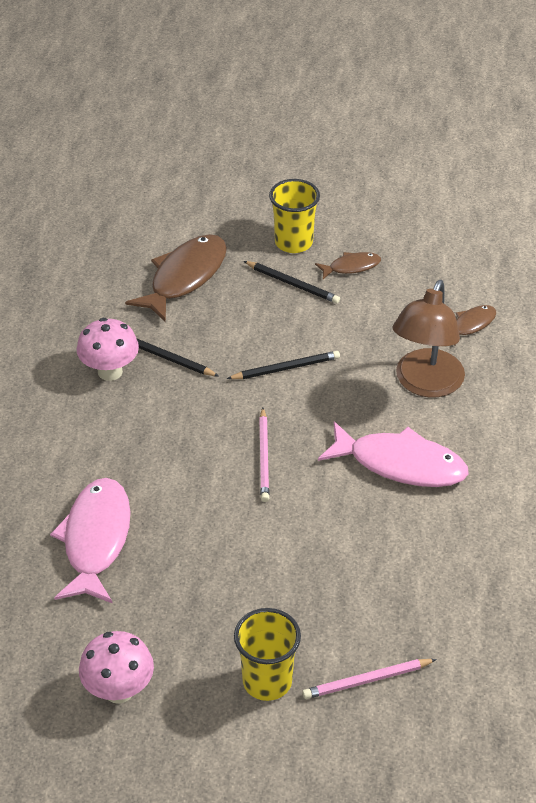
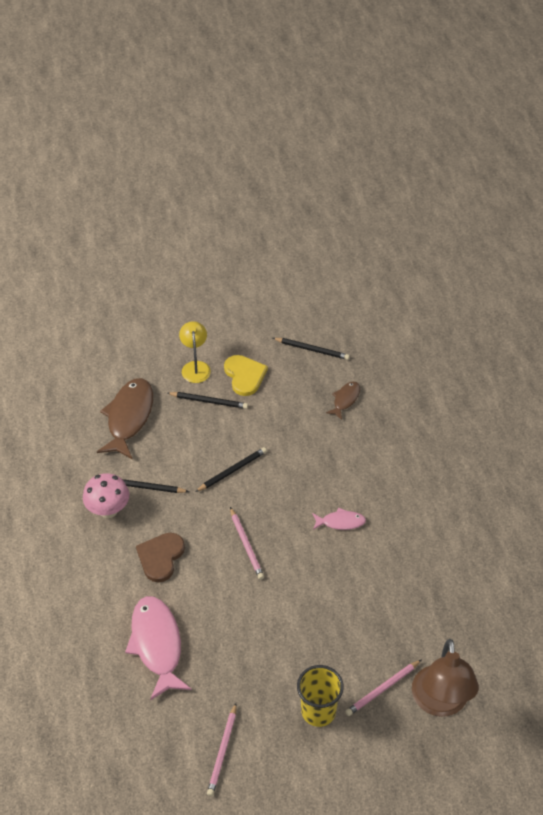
camera: 20 degrees left, 5 degrees up
pink mushroom [79,631,154,704] -> pink pencil [207,703,237,796]
yellow cup [269,179,320,253] -> yellow lamp [179,321,211,383]
brown fish [315,252,381,279] -> yellow heart [224,355,268,396]
pink fish [318,421,469,487] -> pink fish [312,507,366,530], size x0.51
brown lamp [392,280,465,398] -> brown lamp moved to [412,639,479,717]
none -> brown heart [136,533,185,582]
none -> black pencil [273,338,350,360]

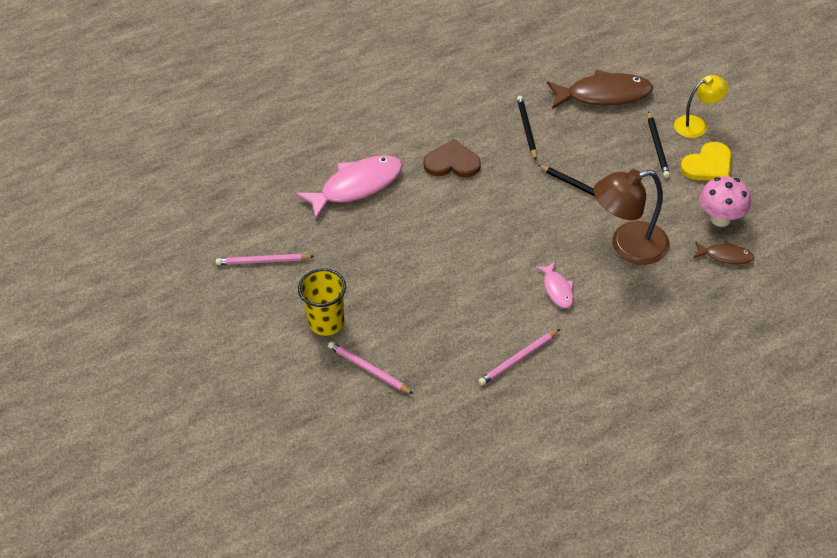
camera: 75 degrees right, 0 degrees up
pink mushroom [83,473,129,518] -> pink mushroom moved to [699,176,751,227]
pink pencil [230,507,264,580] -> pink pencil moved to [478,329,560,386]
black pencil [273,338,350,360] -> none
brown lamp [412,639,479,717] -> brown lamp moved to [594,169,669,265]

